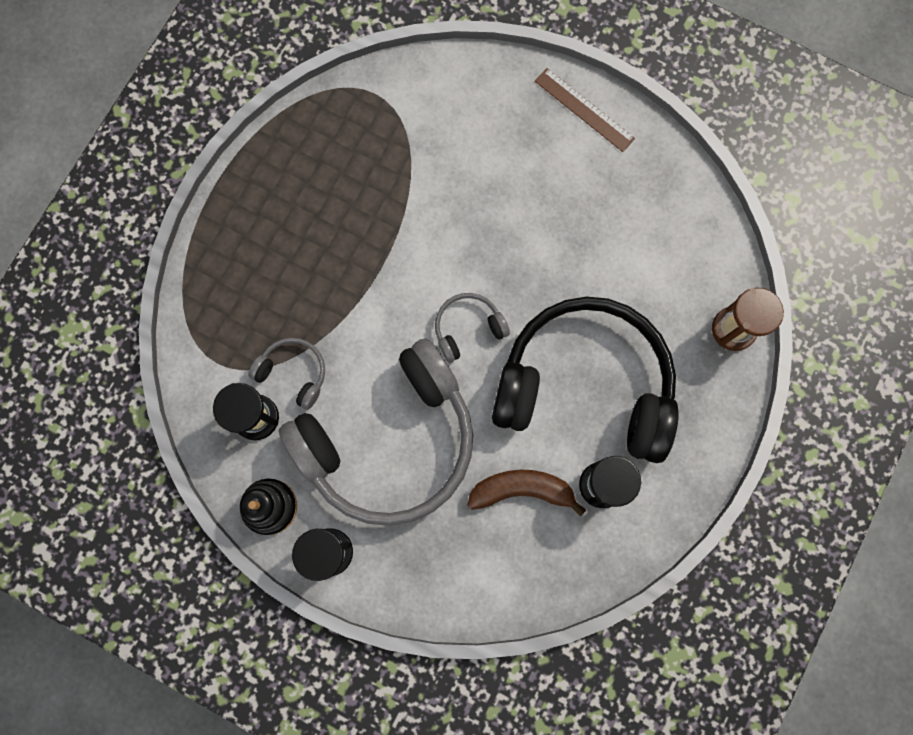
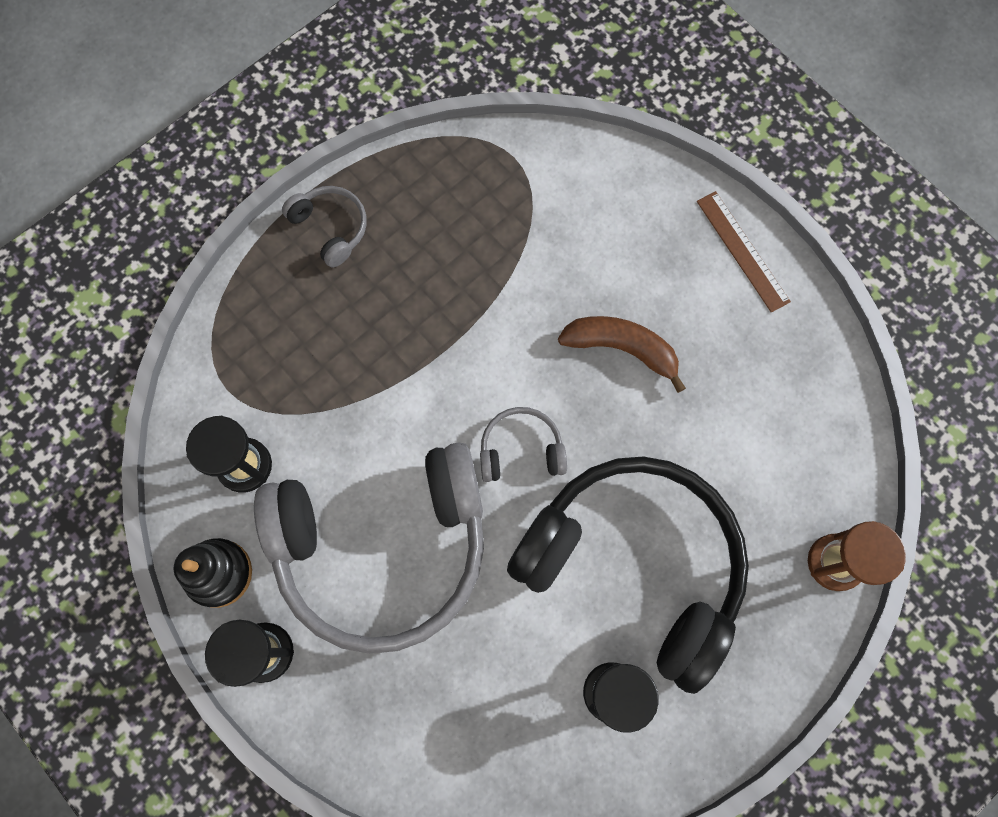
camera: 20 degrees right, 5 degrees down
grey headphones [248,338,325,410] -> grey headphones moved to [282,186,367,267]
brown banana [467,470,586,517] -> brown banana moved to [558,316,686,393]

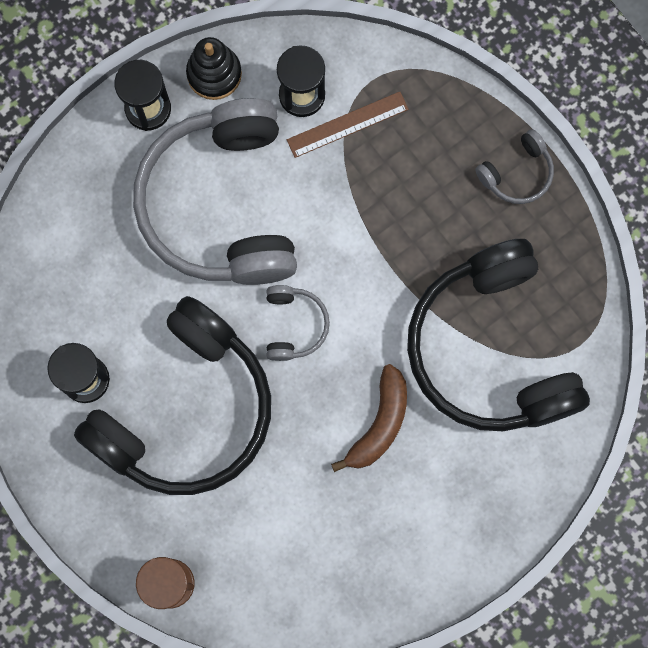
camera: 95 degrees right, 5 degrees up
brown ruler [697,191,791,312] -> brown ruler moved to [287,92,409,158]
none -> black headphones [407,239,590,431]

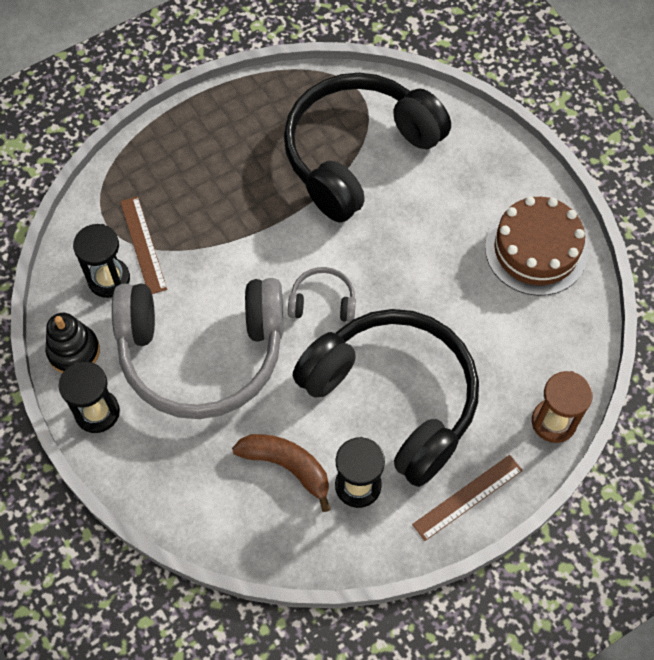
camera: 85 degrees left, 15 degrees down
brown banana [331,364,407,472] -> brown banana moved to [232,434,330,512]
black headphones [407,239,590,431] -> black headphones turned 150 degrees clockwise [284,73,451,222]
grey headphones [475,129,554,204] -> none
none -> brown ruler [412,455,523,541]
none -> brown cake [485,197,588,296]

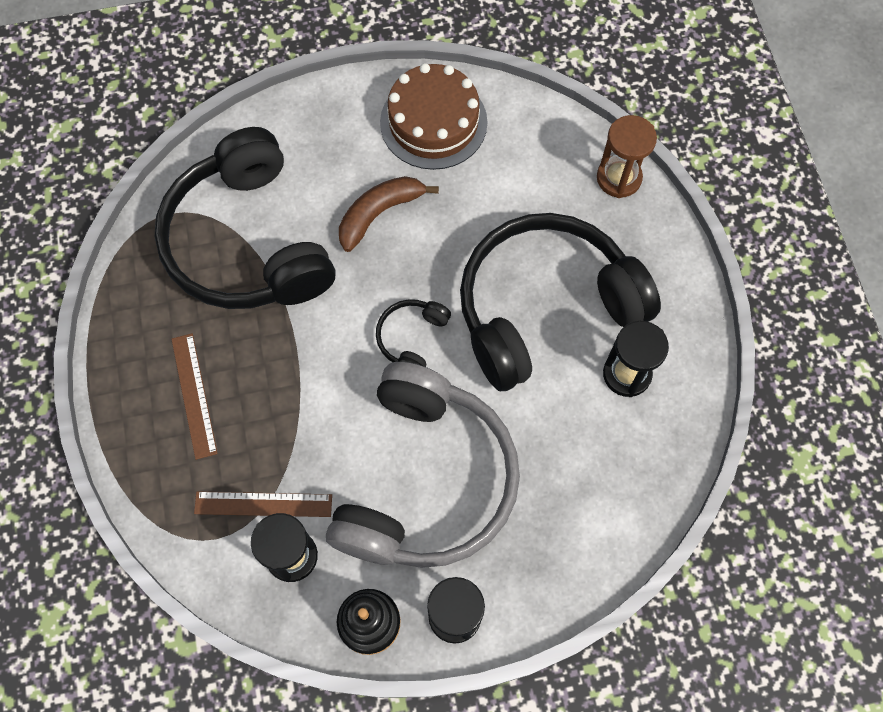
camera: 70 degrees left, 5 degrees up
brown banana [232,434,330,512] -> brown banana moved to [339,176,439,252]
grey headphones [288,267,356,322] -> black headphones [376,299,451,367]
brown ruler [412,455,523,541] -> brown ruler moved to [171,333,218,460]

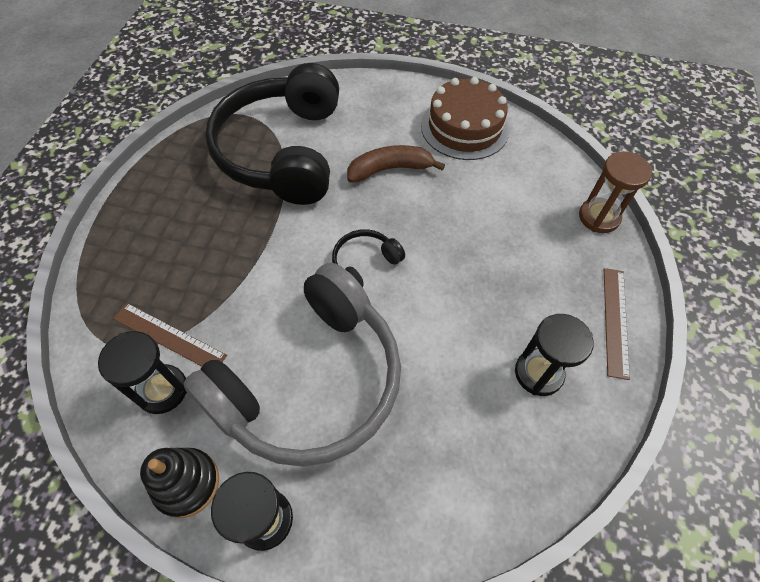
camera: 25 degrees right, 10 degrees down
brown ruler [171,333,218,460] -> brown ruler moved to [604,268,630,380]
black headphones [460,213,661,391] -> none

